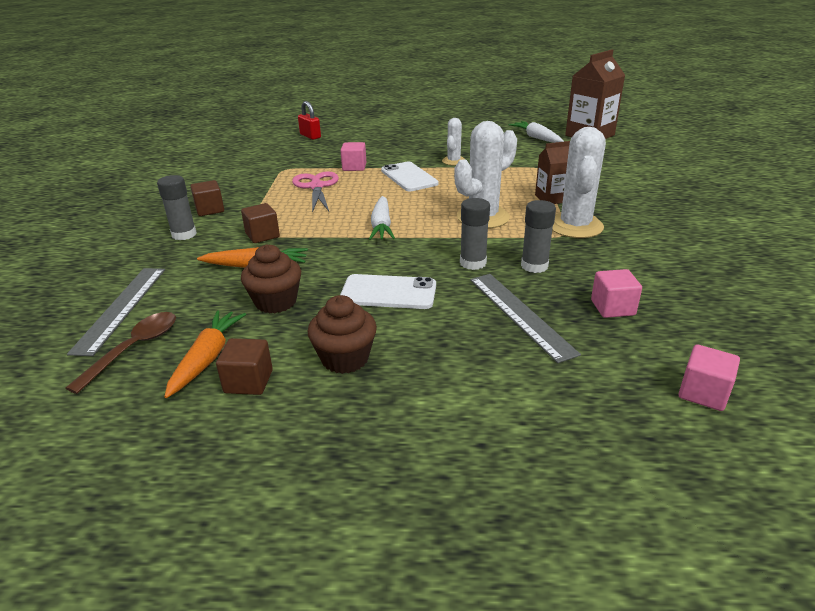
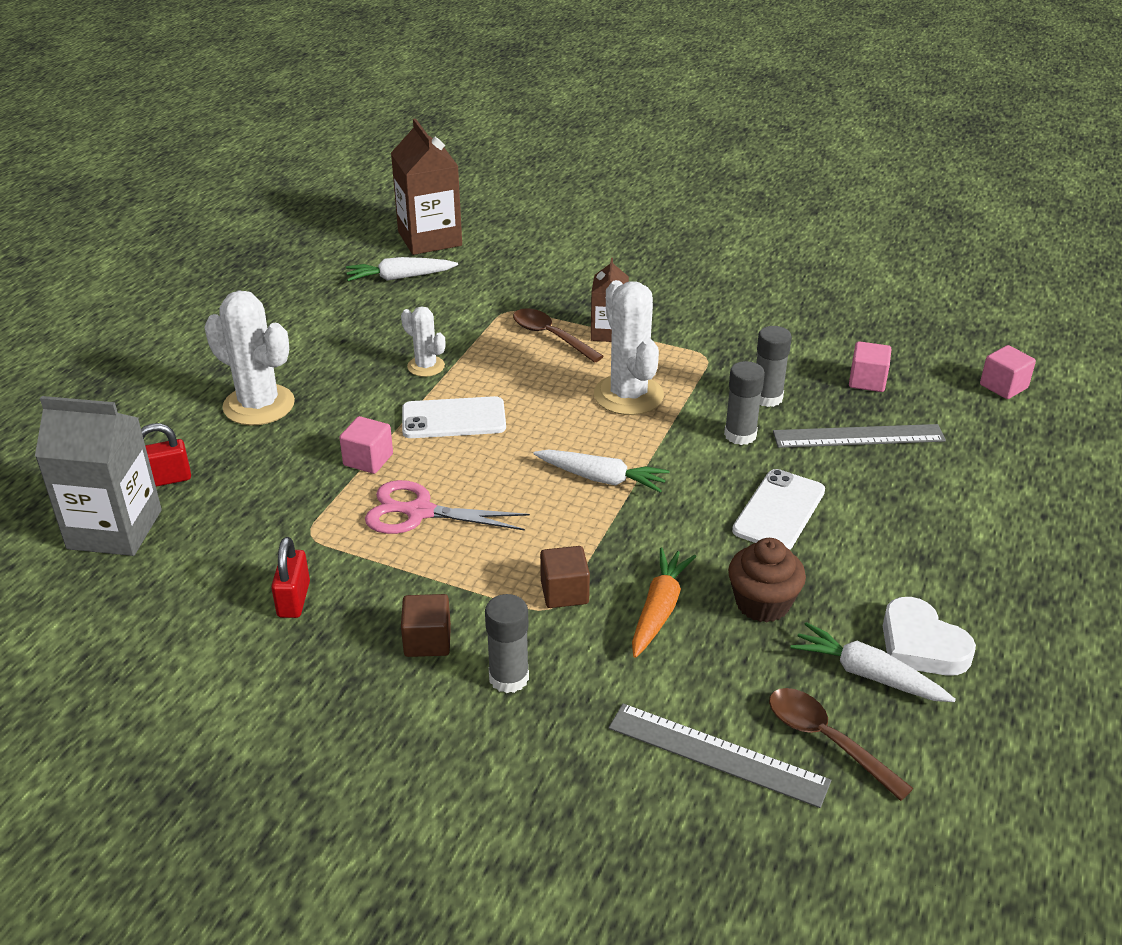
camera: 70 degrees left, 5 degrees up
orange carrot [164,310,246,398] -> white carrot [791,622,956,702]
brown cube [216,338,273,395] -> white heart [882,597,976,676]
brown cupcake [308,295,377,374] -> none
white cactus [552,127,606,238] -> white cactus moved to [204,290,295,425]
none -> grey carton [35,396,162,556]
none -> red padlock [271,537,310,618]
none -> brown spoon [513,308,604,363]

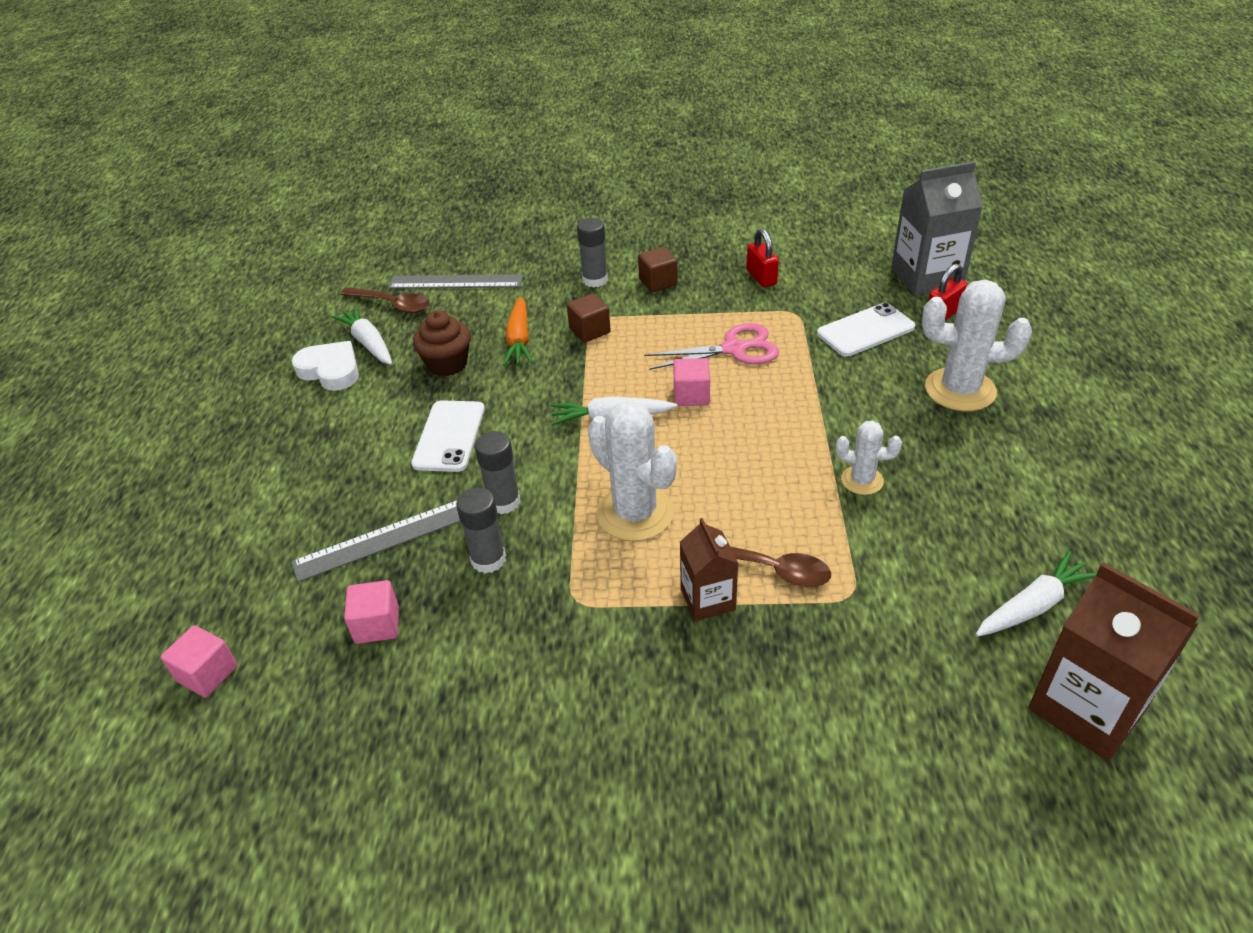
camera: 160 degrees right, 5 degrees up
pink cube [339,416,393,474] -> pink cube moved to [673,358,710,406]
white phone [402,396,506,438] -> white phone moved to [817,303,915,357]
white carrot [791,622,956,702] -> white carrot turned 135 degrees counterclockwise [331,306,392,365]

